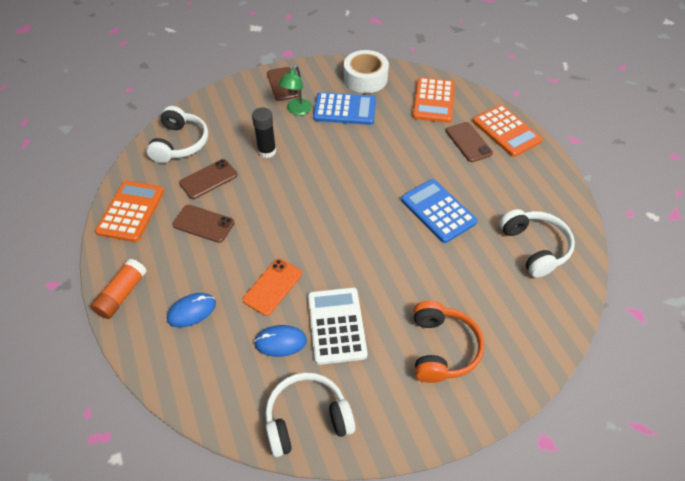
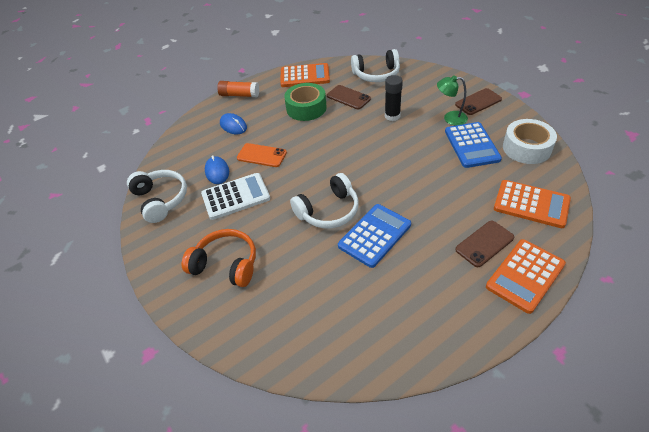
camera: 80 degrees right, 5 degrees down
brown phone [172,205,234,243] -> green tape [284,83,327,121]
orange calculator [412,77,455,123] -> orange calculator turned 150 degrees counterclockwise [494,180,571,228]
orange headphones [414,301,484,383] -> orange headphones turned 150 degrees counterclockwise [181,229,256,287]
white headphones [499,209,575,278] -> white headphones moved to [290,173,359,228]

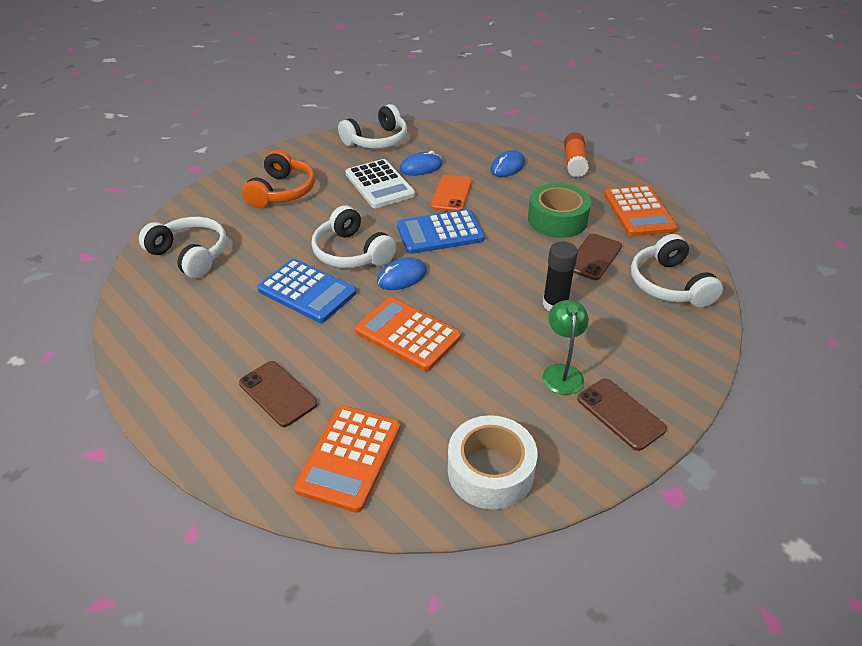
camera: 80 degrees right, 5 degrees down
blue calculator [445,122,502,168] -> blue calculator moved to [397,209,485,254]
orange calculator [486,239,566,314] -> orange calculator moved to [355,297,461,371]
none -> white headphones [139,217,227,278]
none -> blue mouse [377,257,427,290]

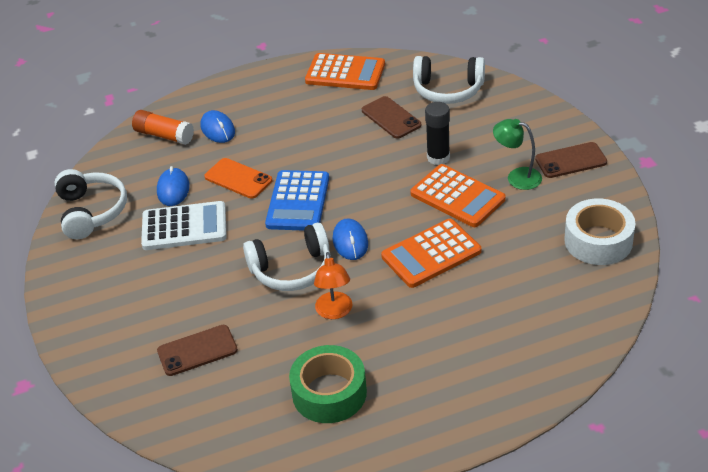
camera: 65 degrees left, 0 degrees up
white headphones [139,217,227,278] -> none
brown phone [239,361,318,427] -> brown phone moved to [157,325,238,376]
orange headphones [242,150,315,208] -> none
blue calculator [257,259,357,323] -> orange lamp [314,252,352,319]
orange calculator [294,406,401,513] -> orange calculator moved to [410,164,506,227]
green tape [528,183,591,238] -> green tape moved to [289,345,367,423]
orange glue stick [564,132,589,177] -> orange glue stick moved to [132,110,194,145]

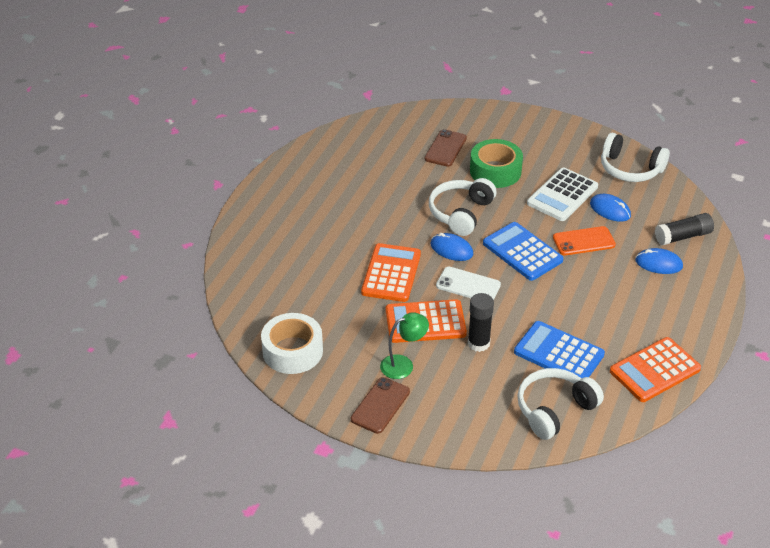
camera: 130 degrees right, 0 degrees up
orange glue stick [132,110,194,145] -> black glue stick [655,213,714,245]
green tape [289,345,367,423] -> green tape moved to [470,139,523,188]
orange lamp [314,252,352,319] -> none
brown phone [362,96,421,139] -> blue calculator [514,321,605,379]
none -> white phone [436,267,501,300]

